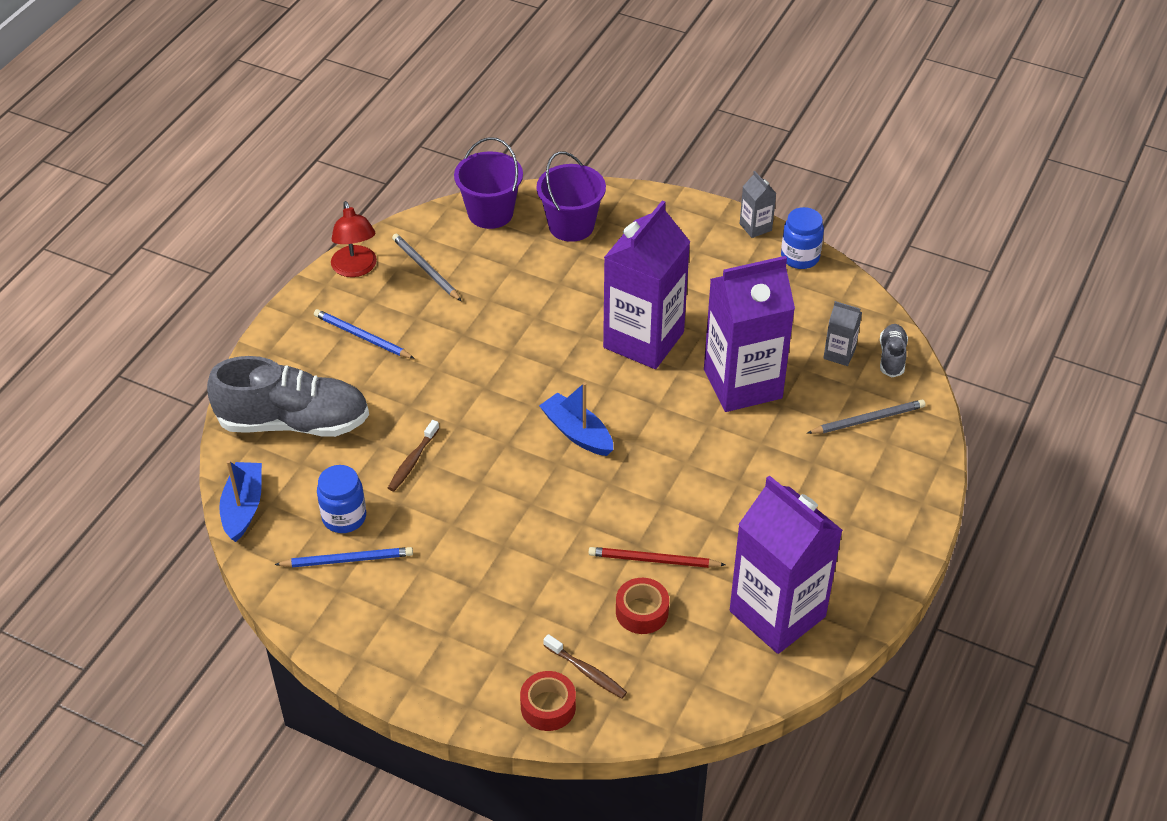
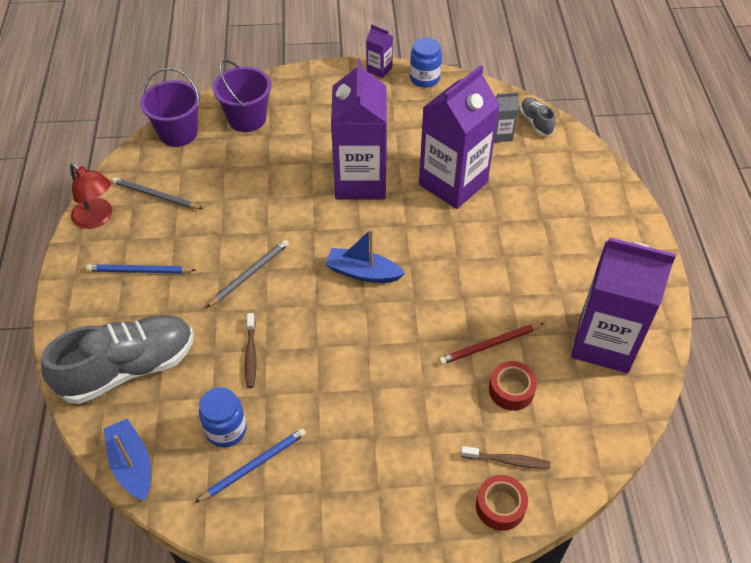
camera: 30 degrees left, 5 degrees up
grey carton [739,171,777,238] -> purple carton [366,24,393,78]
grey pencil [807,400,926,434] -> grey pencil moved to [206,240,289,308]

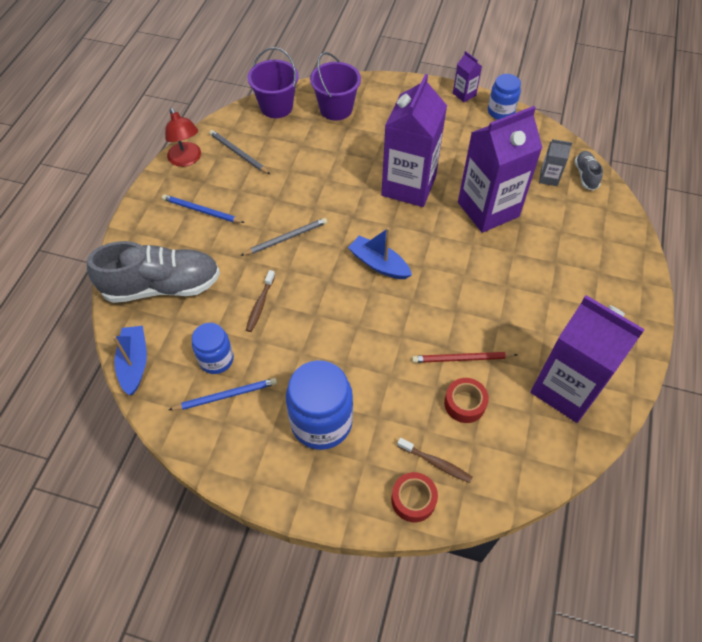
camera: 20 degrees right, 5 degrees up
none -> blue jar [286,360,353,450]

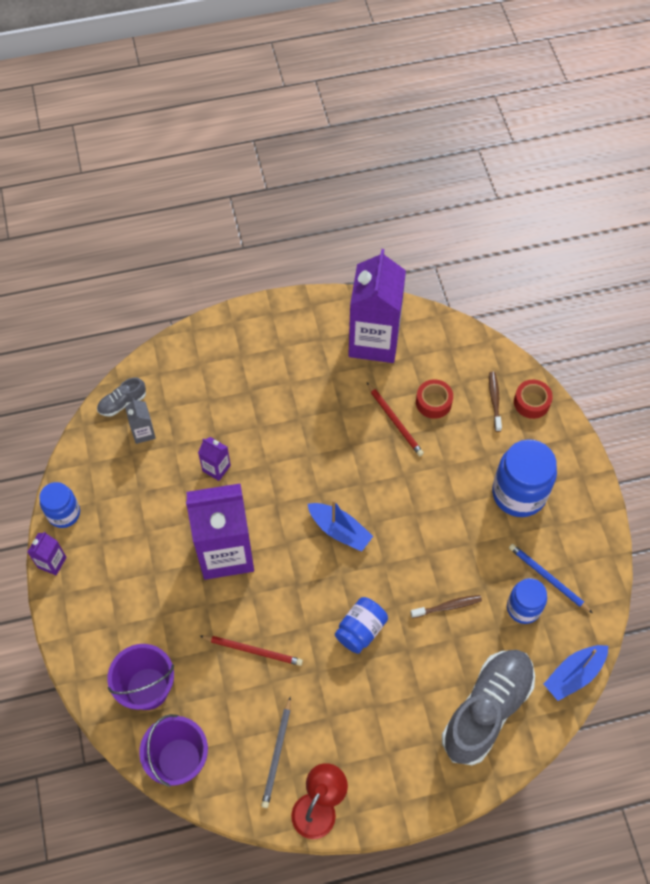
camera: 120 degrees left, 5 degrees up
grey shoe [87,241,220,303] -> grey shoe turned 75 degrees clockwise [442,650,535,765]
blue pencil [162,194,245,223] -> none
grey pencil [240,218,327,256] -> blue jar [335,597,388,654]
blue boat [348,228,412,279] -> blue boat turned 60 degrees counterclockwise [308,500,373,552]
purple carton [458,106,543,233] -> purple carton [198,437,231,481], size x0.42
none -> red pencil [200,635,303,666]

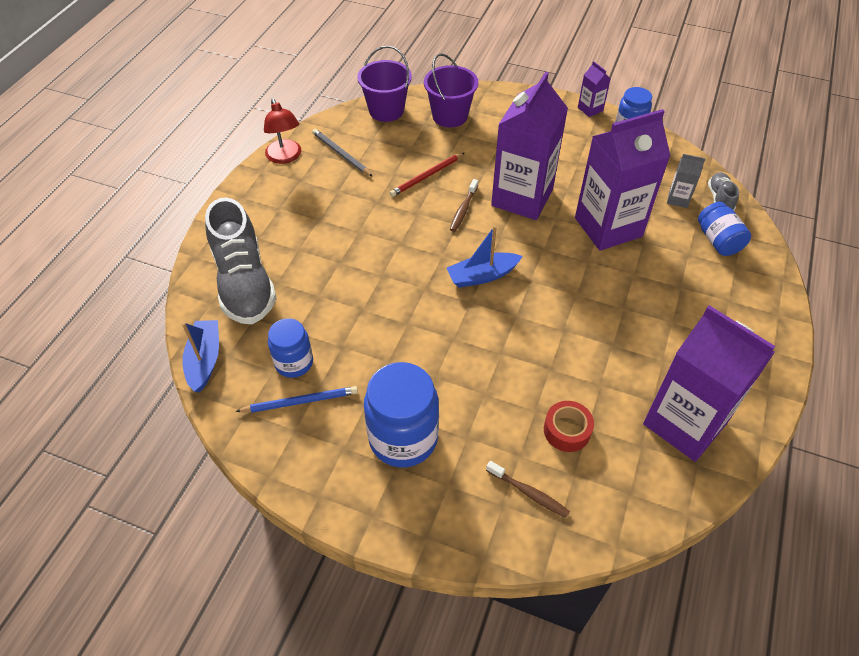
camera: 125 degrees right, 10 degrees down
purple carton [198,437,231,481] -> purple carton [575,109,670,251], size x2.36
blue jar [335,597,388,654] -> blue jar moved to [698,202,751,256]
red pencil [367,383,424,456] -> none
brown toothbrush [410,595,482,618] -> brown toothbrush moved to [450,179,478,232]
red tape [514,380,553,419] -> none

